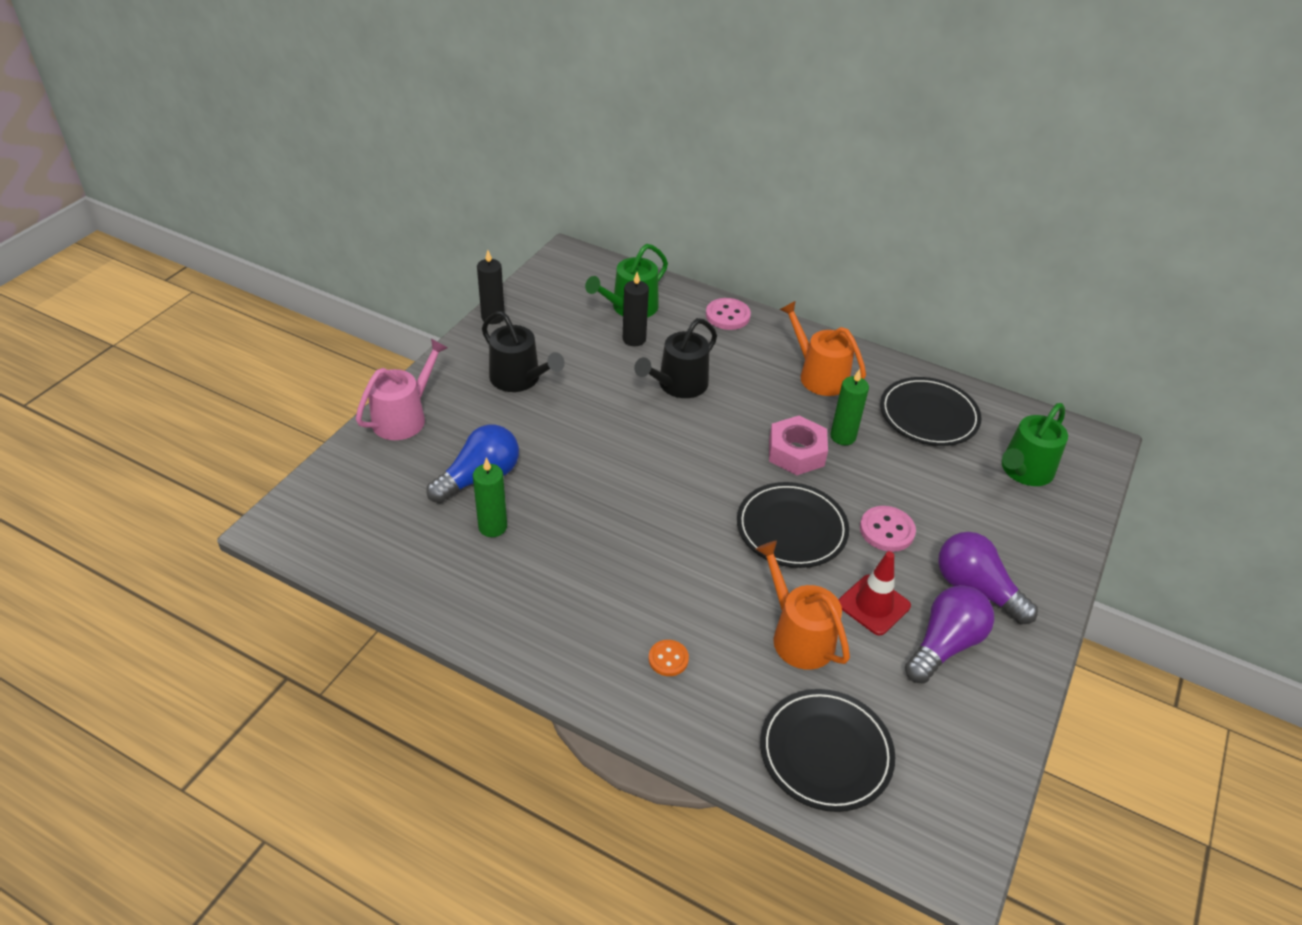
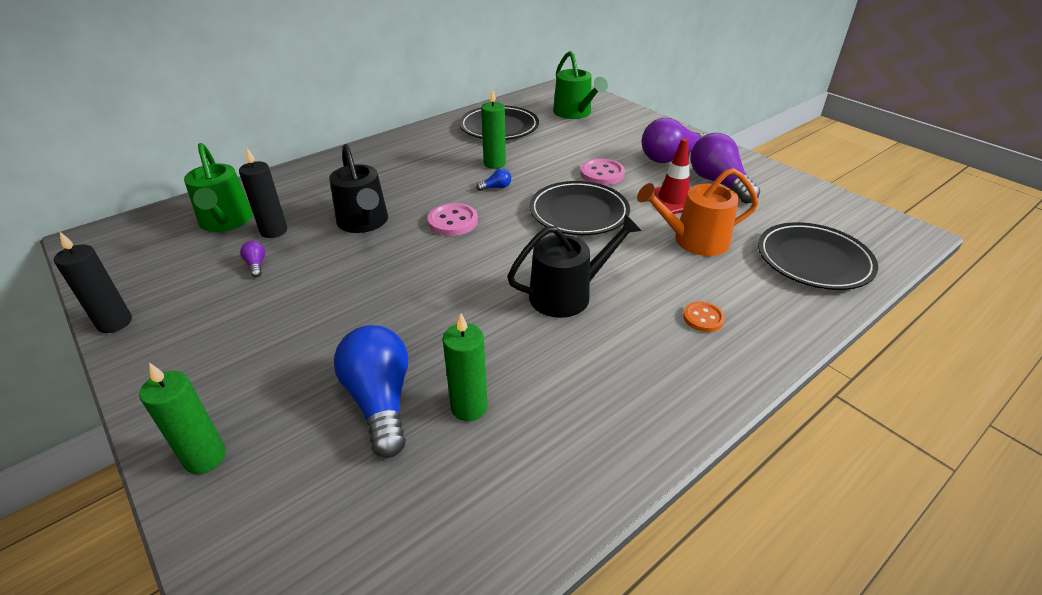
camera: 65 degrees left, 5 degrees down
pink watering can [356,339,448,440] -> green candle [139,363,226,474]
black watering can [482,311,565,392] -> black watering can moved to [507,214,641,318]
pink button [706,298,751,330] -> pink button moved to [427,203,478,236]
pink nut [769,416,828,475] -> blue light bulb [476,169,511,191]
orange watering can [779,301,866,396] -> none
none -> purple light bulb [240,241,265,278]

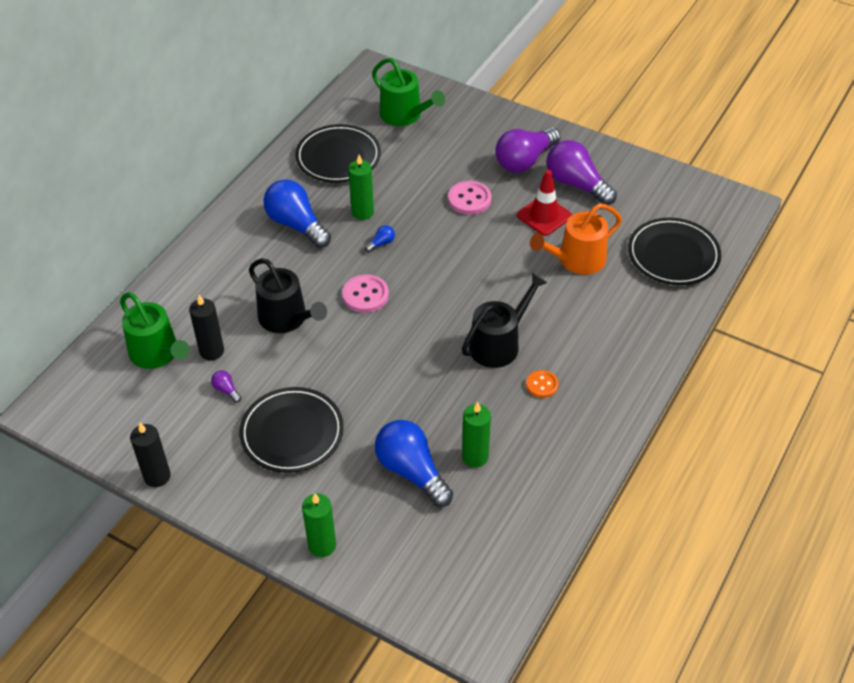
camera: 20 degrees left, 10 degrees up
black plate [529,181,630,235] -> black plate moved to [239,387,344,473]
orange button [683,302,725,332] -> orange button moved to [526,370,558,398]
none -> blue light bulb [263,179,331,248]

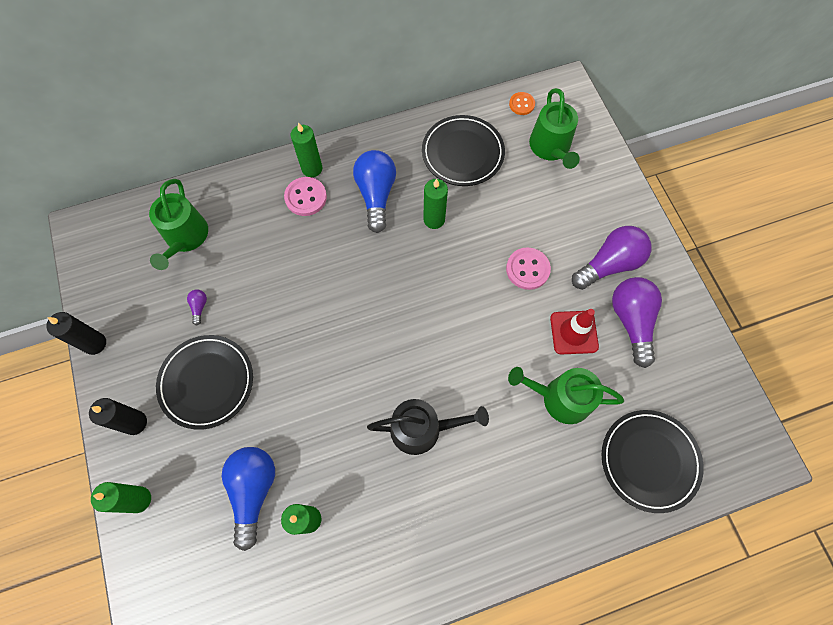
camera: 40 degrees right, 20 degrees up
black candle [189,295,224,361] -> black candle moved to [89,398,147,435]
black watering can [249,258,327,333] -> none
pink button [342,274,389,313] -> pink button moved to [284,177,327,216]
blue light bulb [365,225,395,252] -> none
purple light bulb [495,127,561,173] -> purple light bulb turned 150 degrees clockwise [572,226,652,290]
orange button [526,370,558,398] -> orange button moved to [509,92,535,115]
orange watering can [530,203,622,275] -> green watering can [508,367,624,424]
none -> green candle [291,122,322,177]

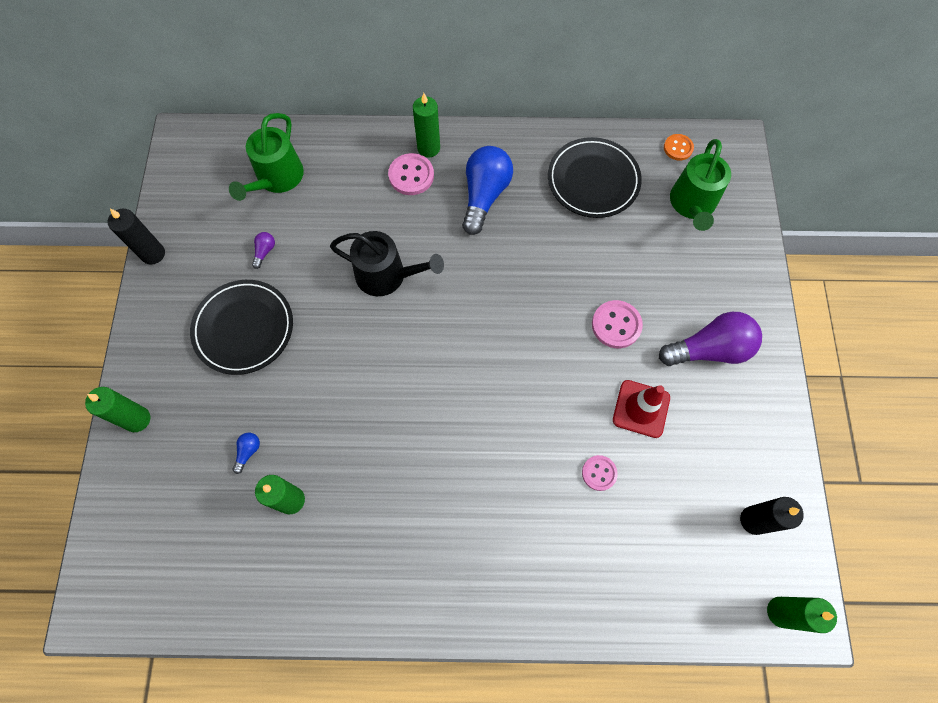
camera: 20 degrees right, 0 degrees up
black candle [89,398,147,435] -> black candle moved to [740,497,804,535]
blue light bulb [222,447,275,551] -> blue light bulb [233,433,260,474], size x0.41
black watering can [367,399,489,455] -> black watering can moved to [330,231,444,296]
green candle [423,179,448,229] -> green candle moved to [767,597,837,633]
green watering can [508,367,624,424] -> pink button [582,455,618,491]
black plate [602,410,704,513] -> none
purple light bulb [612,277,662,368] -> none

